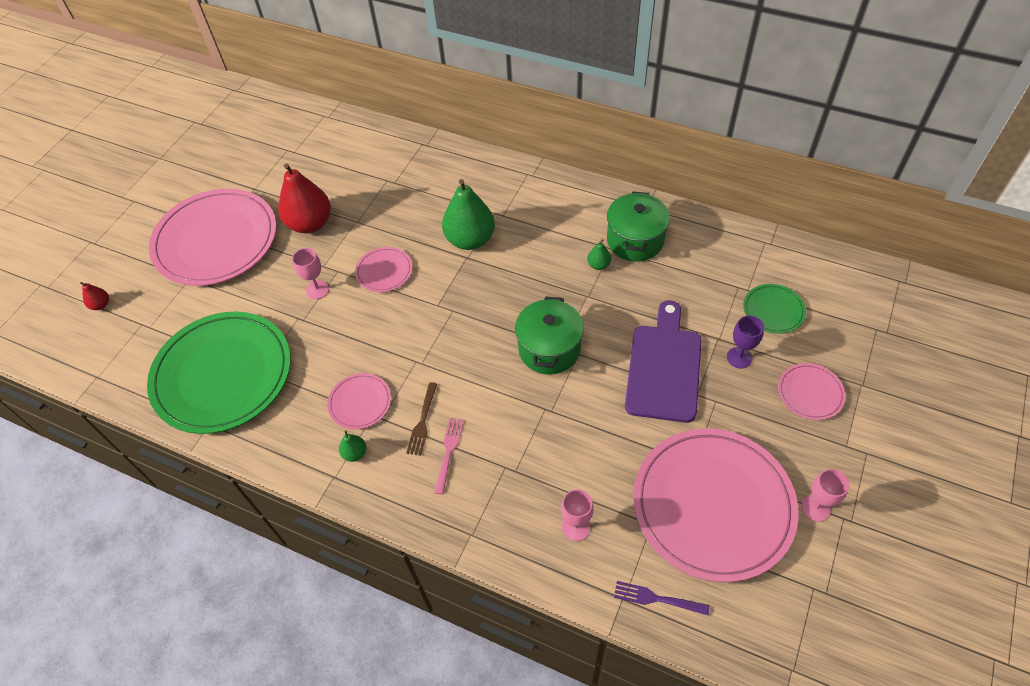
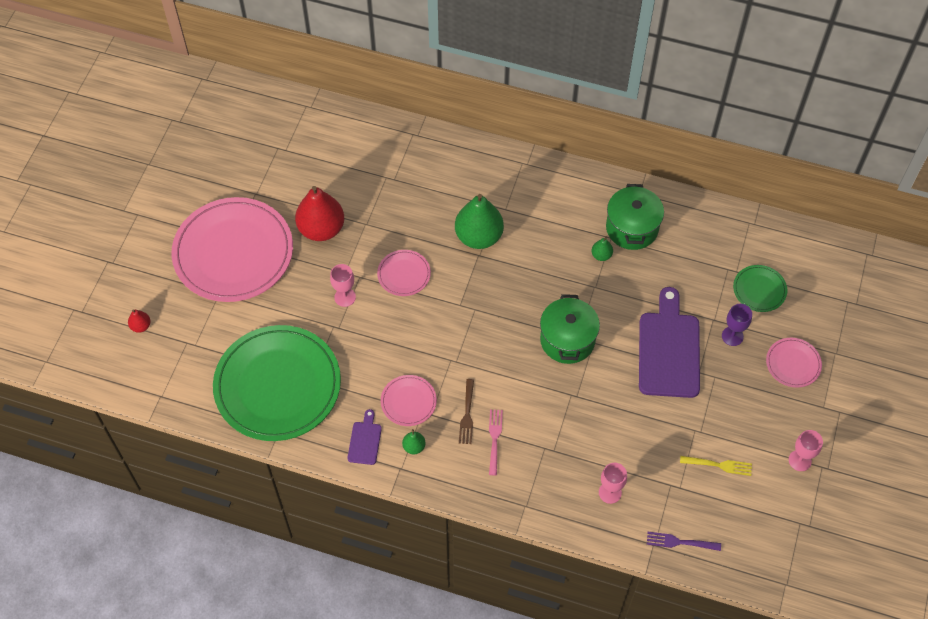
camera: 10 degrees left, 5 degrees up
pink plate [633,428,799,582] -> yellow fork [680,456,752,476]
none -> purple cutting board [347,409,382,465]

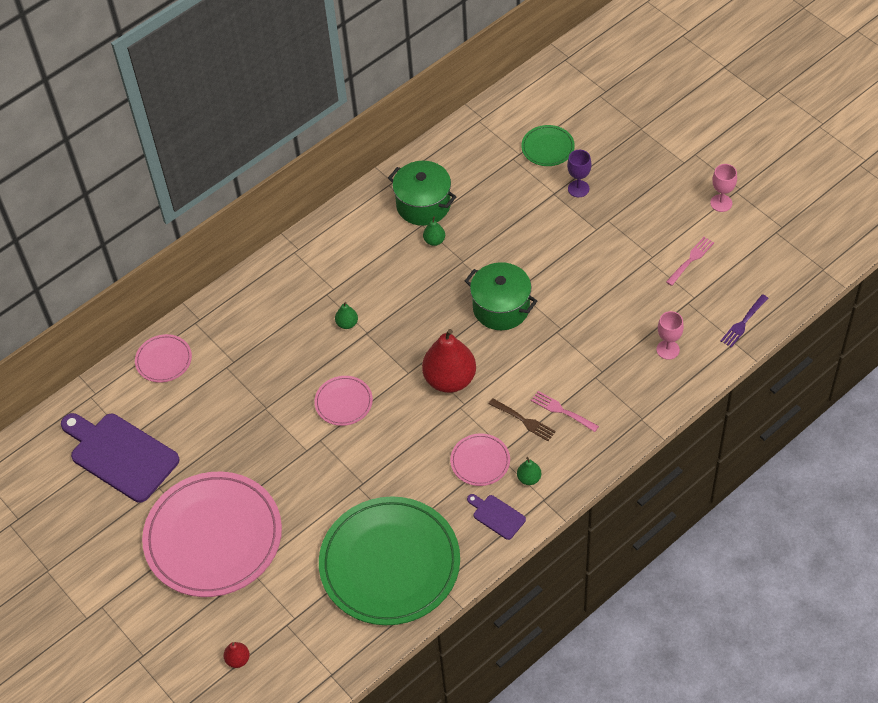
camera: 55 degrees left, 5 degrees down
red pear [295,186,344,241] -> red pear moved to [422,329,476,393]
pink goblet [330,264,356,307] -> none
green pear [455,194,504,249] -> green pear [335,302,358,329], size x0.44
purple cutting board [639,287,700,398] -> purple cutting board moved to [61,413,180,503]
yellow fork [680,456,752,476] -> pink fork [666,237,714,286]
pink plate [766,338,822,388] -> pink plate moved to [135,334,192,383]

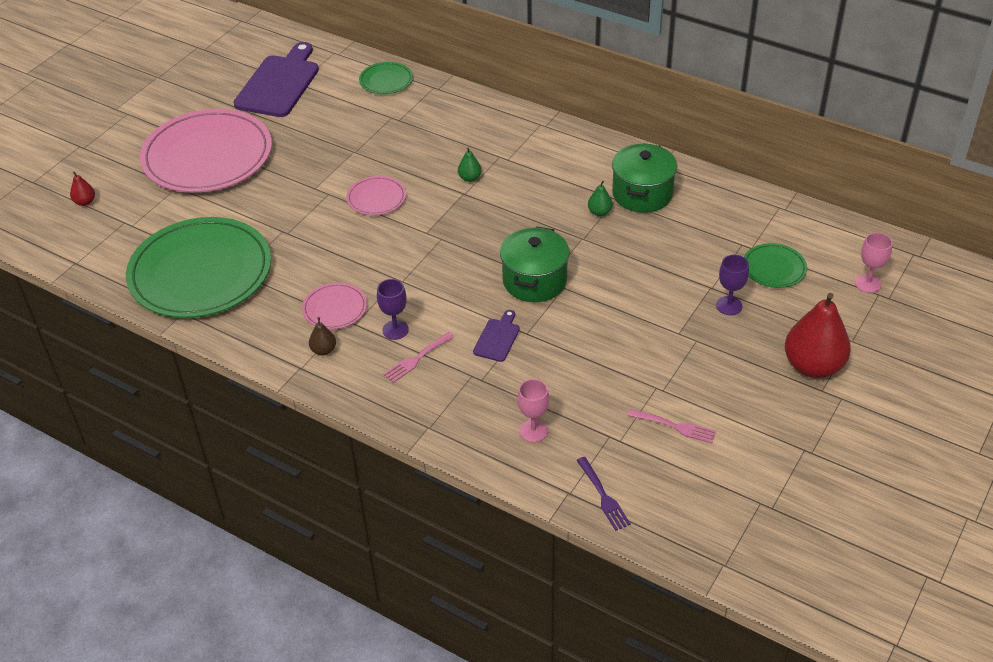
camera: 70 degrees right, 10 degrees down
pink plate [135,334,192,383] -> green plate [359,62,413,94]
red pear [422,329,476,393] -> red pear moved to [785,293,851,378]
purple cutting board [467,494,526,540] -> purple cutting board moved to [473,310,520,362]
brown fork [489,398,556,441] -> purple goblet [377,279,409,340]
green pear [517,457,541,485] -> brown pear [309,317,336,355]
pink fork [531,391,599,432] -> pink fork turned 150 degrees counterclockwise [383,332,455,383]
pink goblet [710,164,737,212] -> pink goblet moved to [855,232,892,293]
purple fork [720,294,768,348] -> purple fork turned 135 degrees counterclockwise [576,457,631,531]

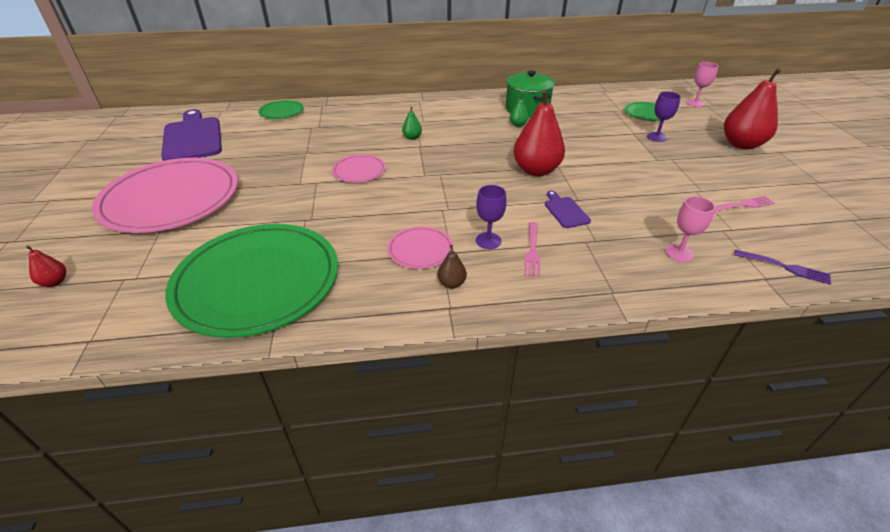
camera: 40 degrees left, 5 degrees down
green pot [500,226,569,302] -> red pear [513,89,565,176]

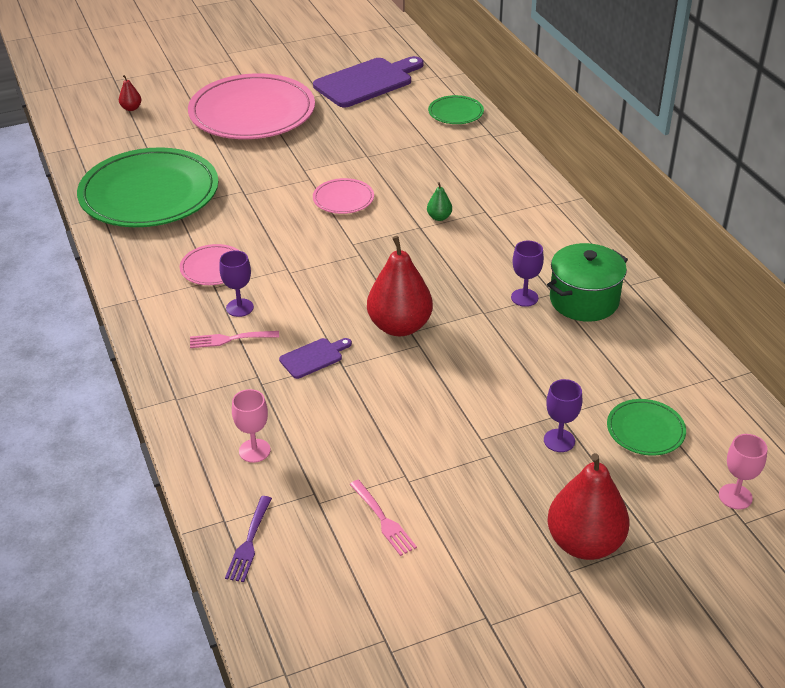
camera: 75 degrees right, 0 degrees up
brown pear [437,245,467,289] -> none
green pear [510,94,529,127] -> purple goblet [511,241,544,307]

